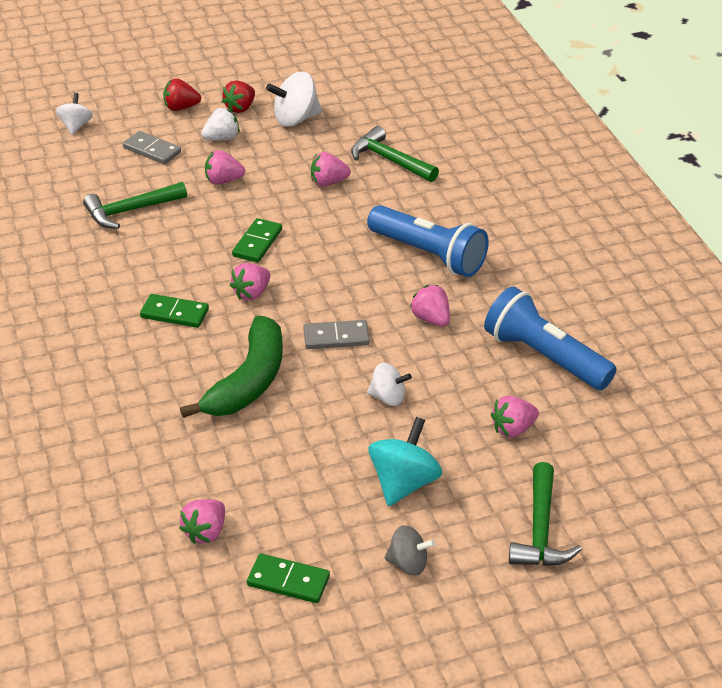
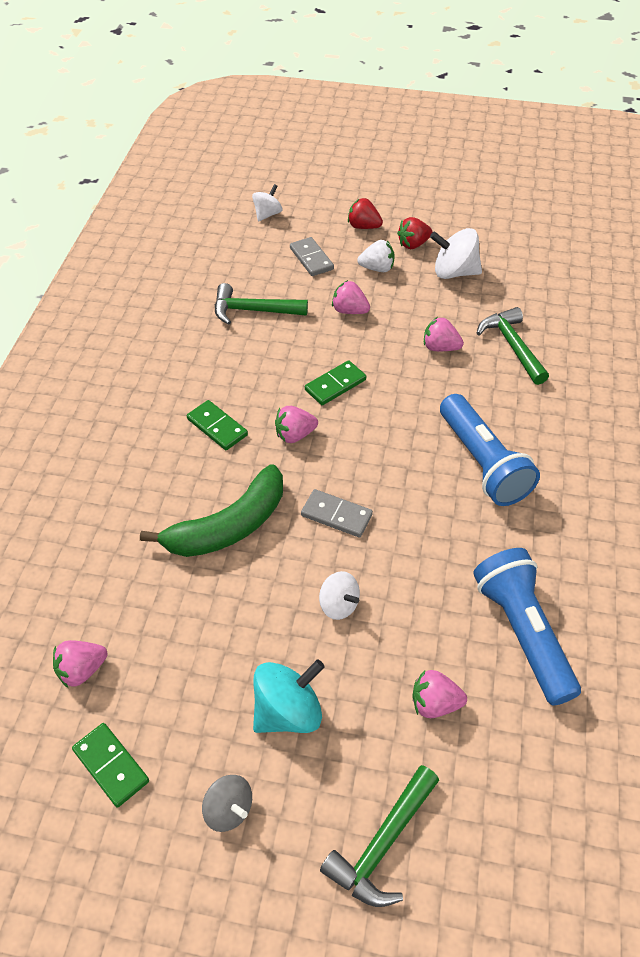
camera: 30 degrees right, 10 degrees up
pink strawberry [410,285,450,327] -> none

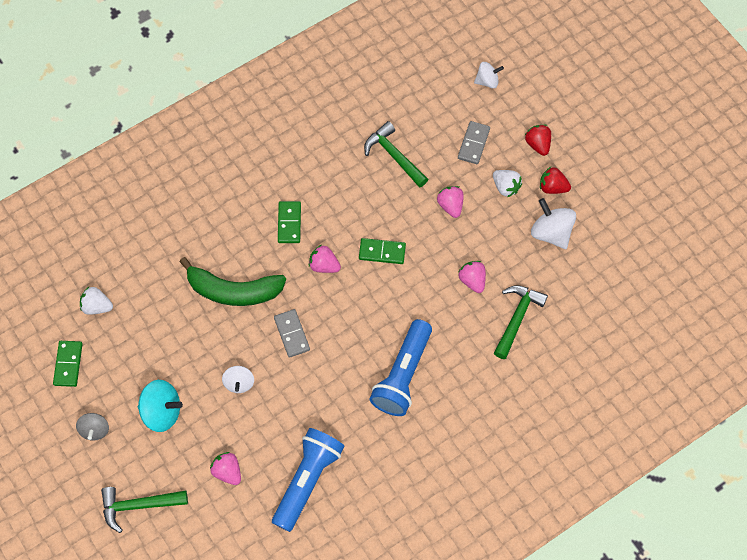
camera: 45 degrees right, 15 degrees up
pink strawberry [53,640,108,688] -> white strawberry [80,287,113,315]

